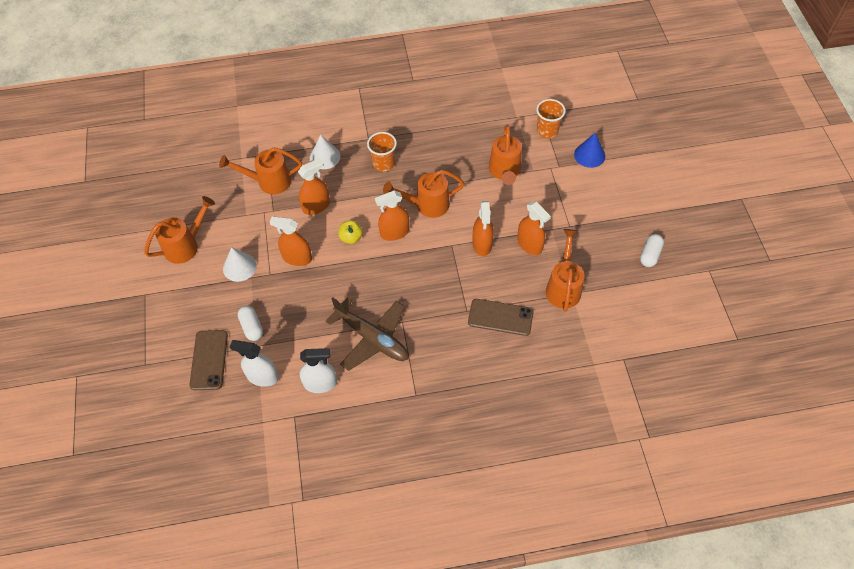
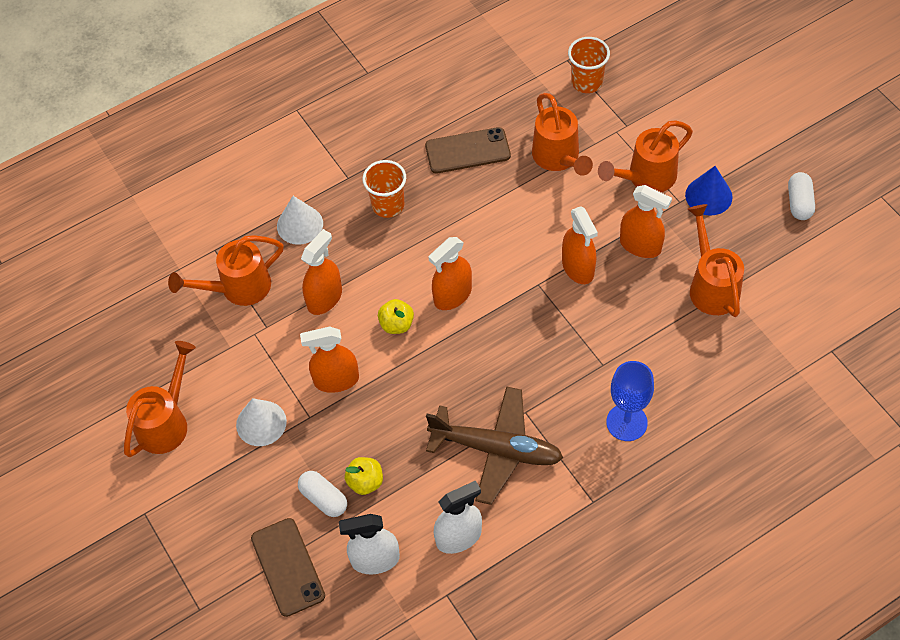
camera: 20 degrees left, 0 degrees up
orange watering can [383,170,464,218] -> orange watering can moved to [598,121,693,192]
brown phone [468,299,533,336] -> brown phone moved to [425,127,511,174]
blue cone [574,133,605,168] -> blue cone moved to [685,166,733,216]
none -> yellow apple [345,457,383,495]
none -> blue goblet [606,361,654,441]

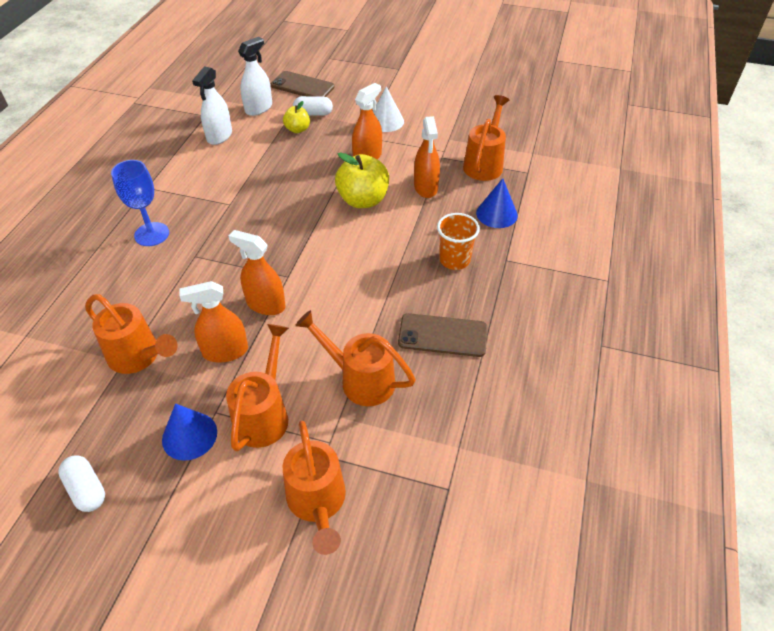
camera: 135 degrees right, 10 degrees down
orange watering can [124,341,196,457] -> orange watering can moved to [283,420,346,555]
white cone [277,196,323,245] -> blue cone [476,178,518,228]
yellow apple [378,299,414,334] -> yellow apple [335,152,389,208], size x1.79
brown phone [425,127,511,174] -> brown phone turned 60 degrees clockwise [398,313,487,357]
brown plane [426,386,563,505] -> none
orange spray bottle [429,237,472,310] -> none
orange cup [568,37,610,93] -> none

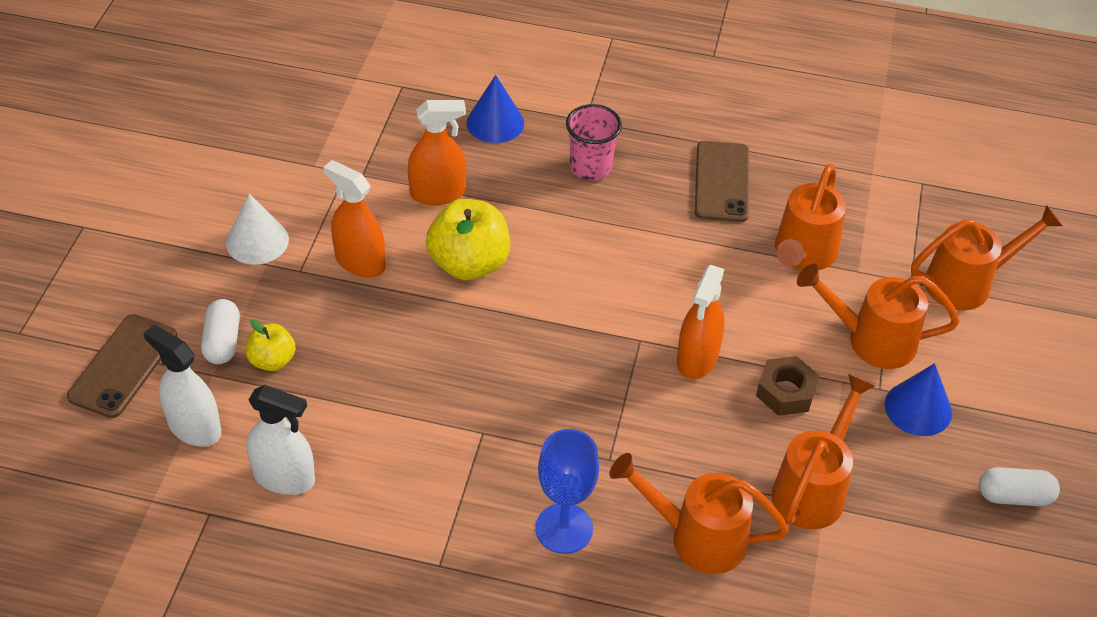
camera: 95 degrees left, 0 degrees up
white capsule [58,455,105,512] -> white capsule turned 45 degrees clockwise [979,467,1060,506]
orange spray bottle [179,281,248,363] -> brown nut [756,356,820,416]
orange cup [437,213,480,270] -> pink cup [566,104,622,180]
orange watering can [463,95,509,181] -> orange watering can moved to [609,453,789,574]

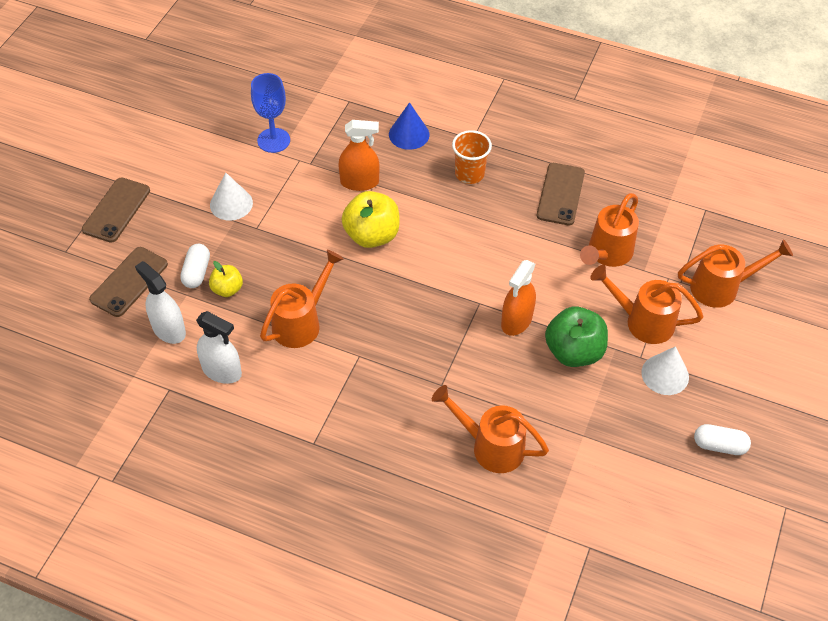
camera: 10 degrees right, 5 degrees up
orange spray bottle [323,160,385,278] -> none
blue goblet [535,429,599,554] -> blue goblet moved to [251,73,290,153]
pink cup [566,104,622,180] -> orange cup [452,130,492,184]
brown nut [756,356,820,416] -> green apple [545,306,608,367]
orange watering can [772,374,875,529] -> orange watering can moved to [260,250,344,348]
blue cone [885,363,952,436] -> white cone [641,346,689,395]
none -> brown phone [82,177,150,243]

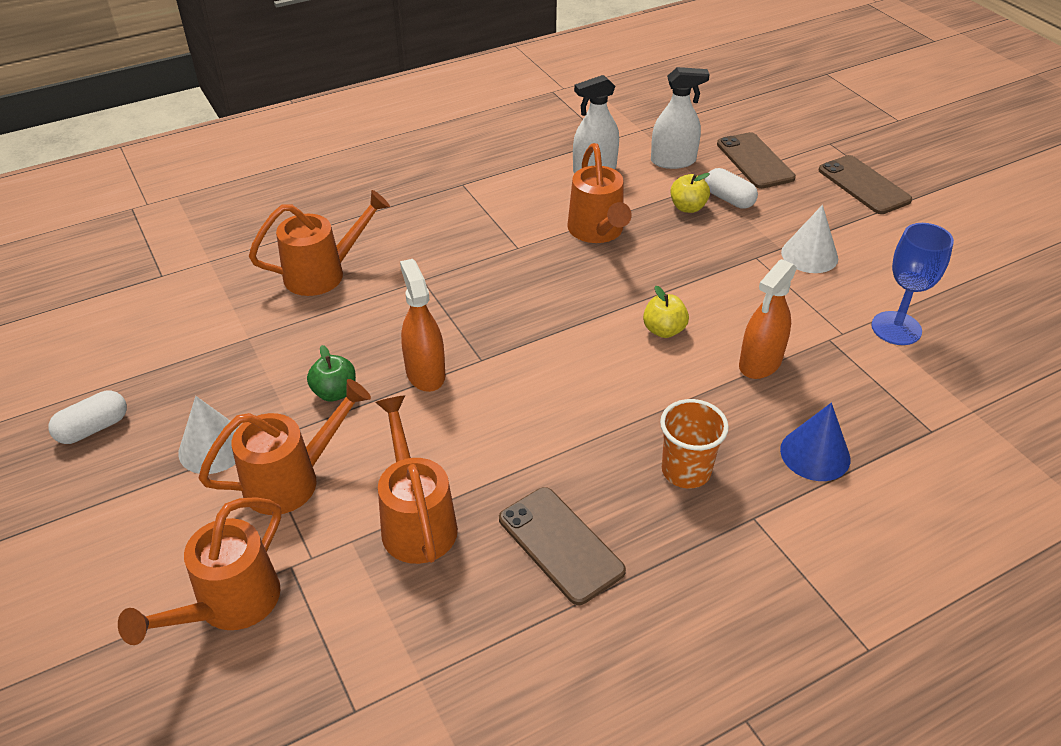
camera: 130 degrees right, 10 degrees down
yellow apple [342,191,400,248] -> yellow apple [643,286,689,338], size x0.56
green apple [545,306,608,367] -> green apple [307,345,356,402], size x0.56

